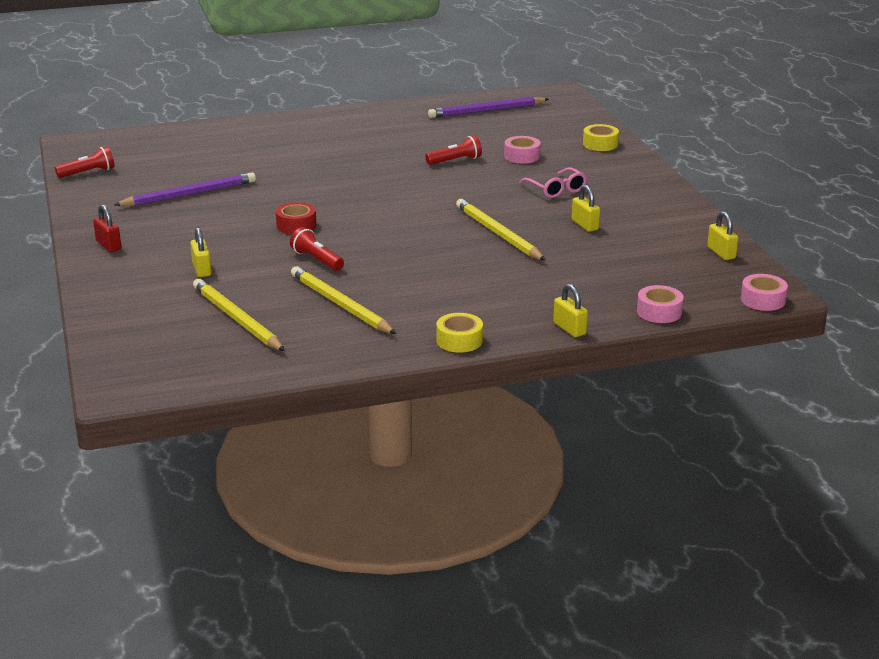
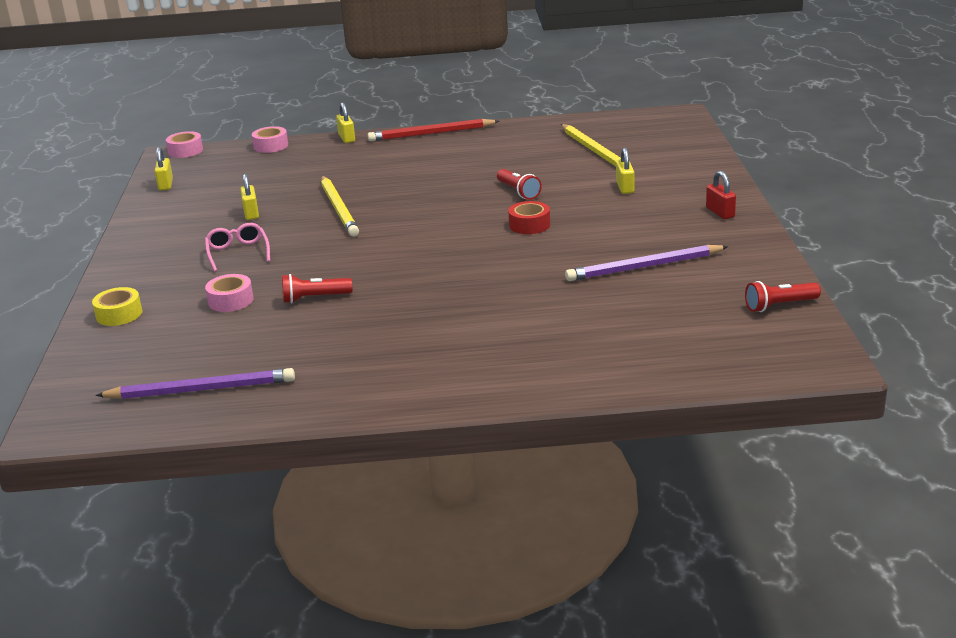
camera: 165 degrees left, 0 degrees up
yellow pencil [291,266,396,334] -> none
yellow tape [436,313,483,353] -> red pencil [368,119,499,141]

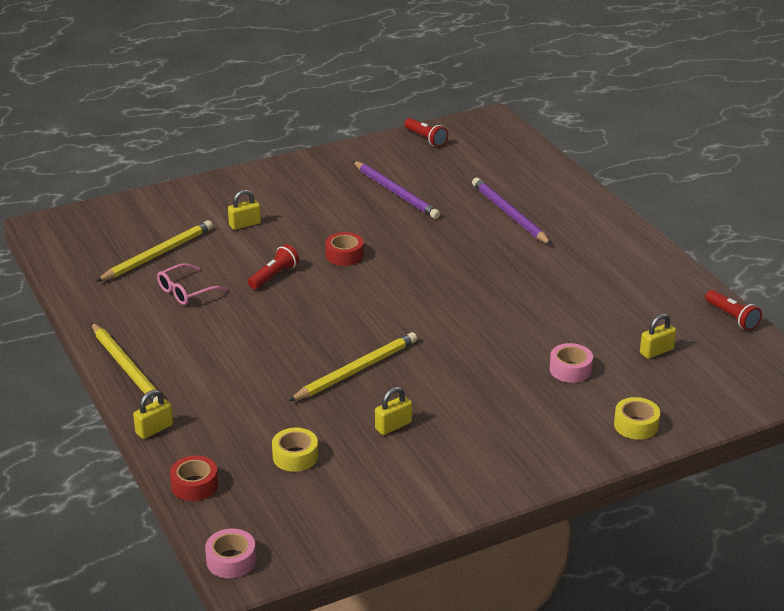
camera: 115 degrees left, 5 degrees up
purple pencil [95,368,295,399] -> purple pencil moved to [472,178,552,245]
yellow padlock [154,147,173,190] -> yellow padlock moved to [640,314,676,359]
pink glasses [205,223,270,272] -> pink glasses moved to [157,263,228,305]
pink tape [252,126,288,153] -> red tape [170,456,218,501]
red flashlight [282,274,352,303] -> red flashlight moved to [705,290,762,330]
red pencil [368,119,499,141] -> yellow pencil [91,322,158,403]
red padlock [706,171,736,219] -> none
none -> yellow tape [272,428,318,472]

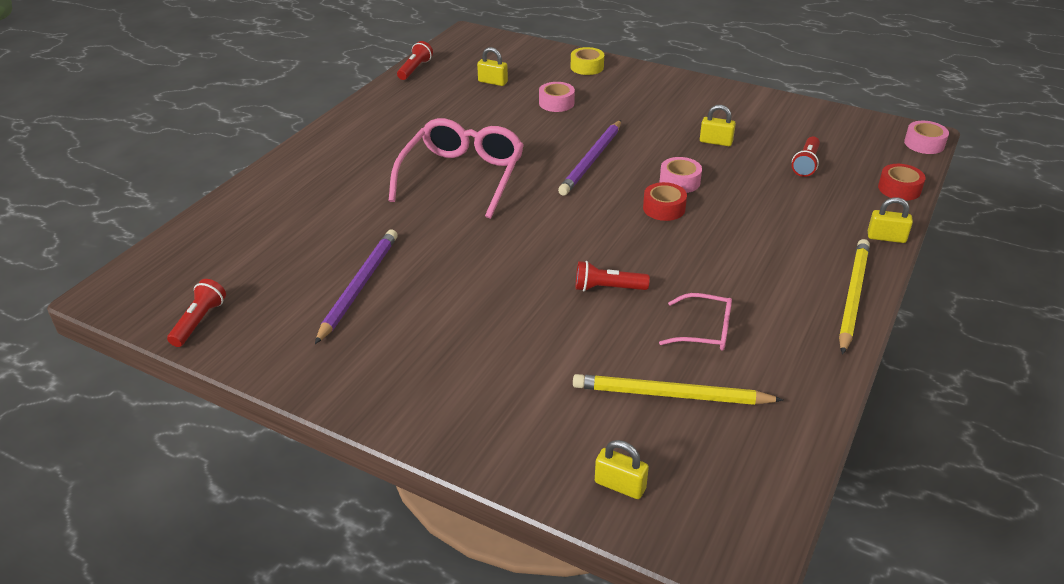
camera: 125 degrees left, 5 degrees up
yellow padlock [228,190,261,230] -> yellow padlock moved to [595,440,649,499]
yellow tape [272,428,318,472] -> red flashlight [792,137,820,177]
yellow pencil [289,332,417,401] -> pink tape [660,157,702,193]
red tape [325,232,364,266] -> red tape moved to [643,182,687,221]
purple pencil [472,178,552,245] -> purple pencil moved to [558,120,621,195]
none -> pink glasses [389,118,524,219]

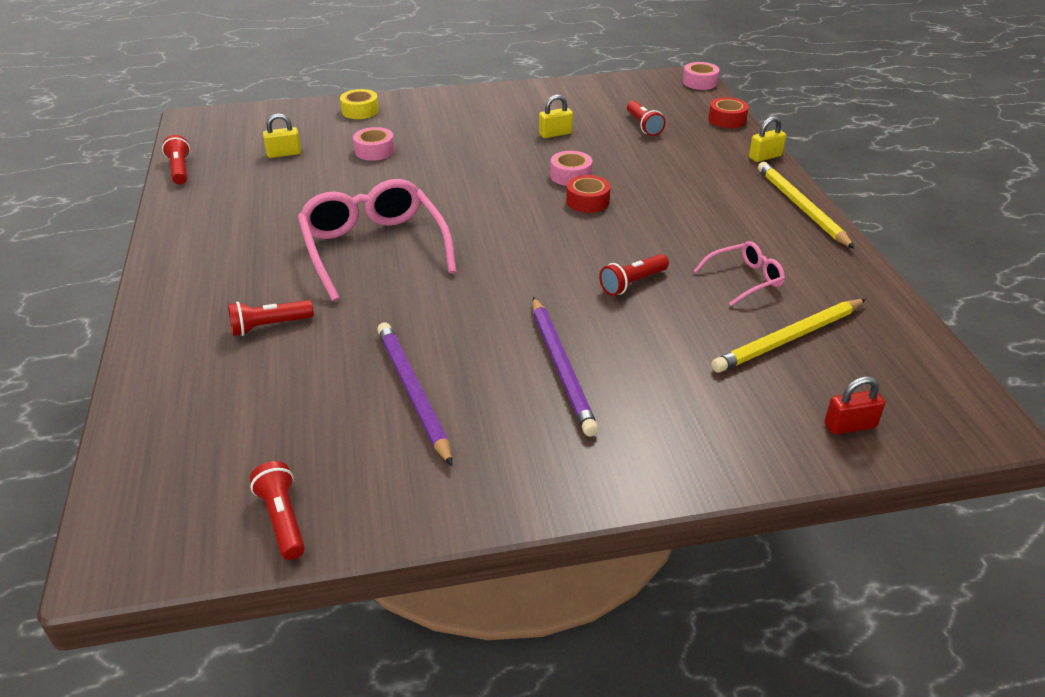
camera: 40 degrees left, 0 degrees up
purple pencil [558,120,621,195] -> purple pencil moved to [533,297,599,437]
yellow padlock [595,440,649,499] -> red padlock [824,376,885,435]
none -> red flashlight [228,300,314,336]

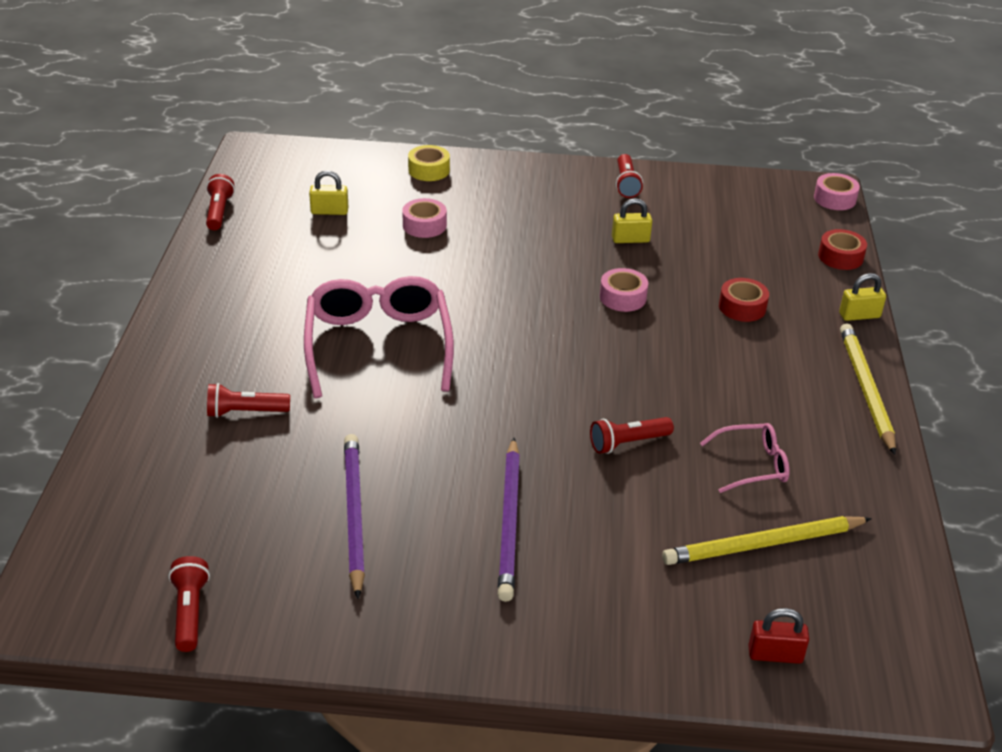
camera: 15 degrees right, 0 degrees up
red tape [566,175,611,213] -> red tape moved to [719,278,769,322]
red flashlight [627,101,665,136] -> red flashlight moved to [616,154,643,198]

